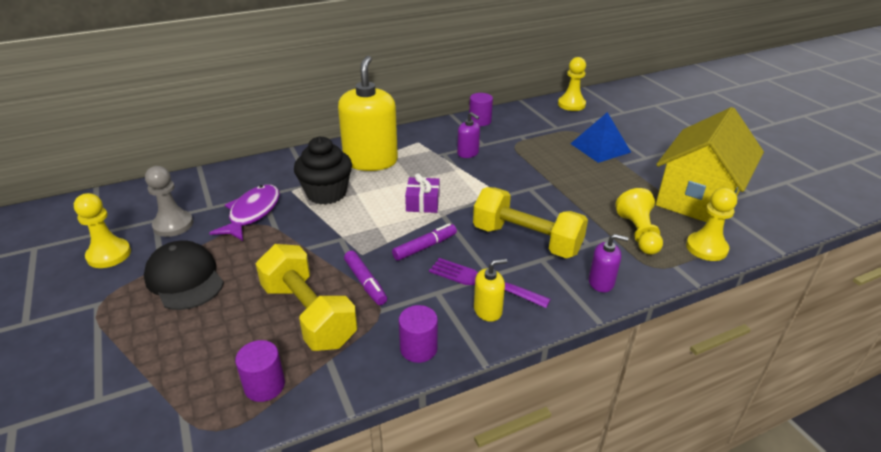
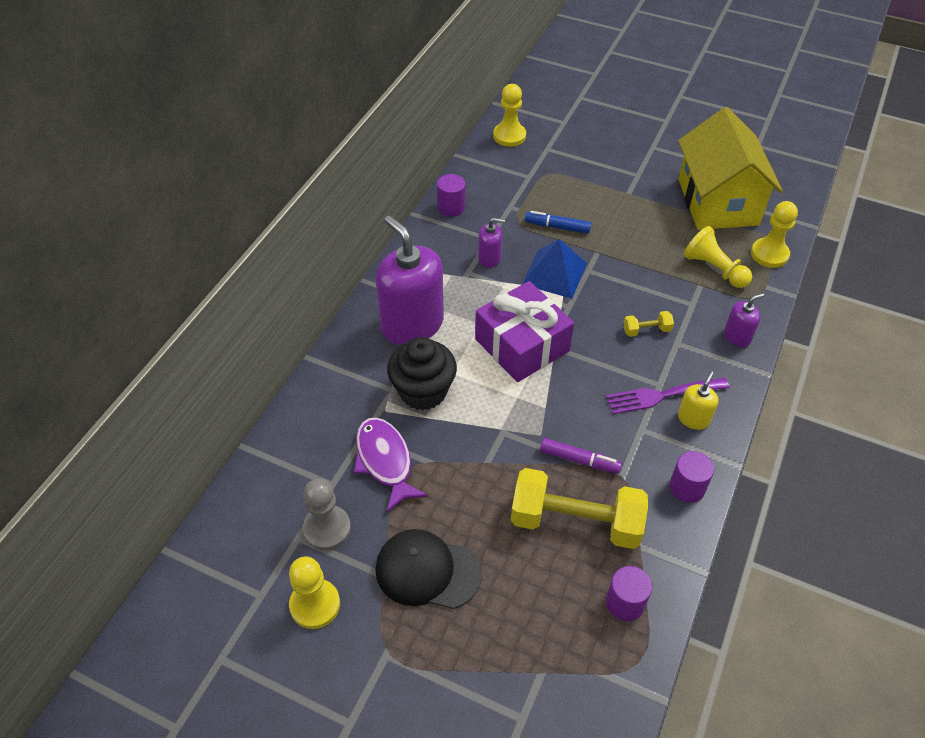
camera: 40 degrees left, 15 degrees up
yellow soap dispenser [338,56,398,171] -> purple soap dispenser [376,216,444,345]
purple marker [392,223,457,261] -> none
purple gift [405,173,440,213] -> purple gift [475,281,574,382], size x1.92
yellow dumbbell [473,187,588,258] -> yellow dumbbell [624,311,674,337], size x0.43
blue pyramid [570,112,631,163] -> blue pyramid moved to [522,239,587,299]
none -> blue marker [525,211,591,234]

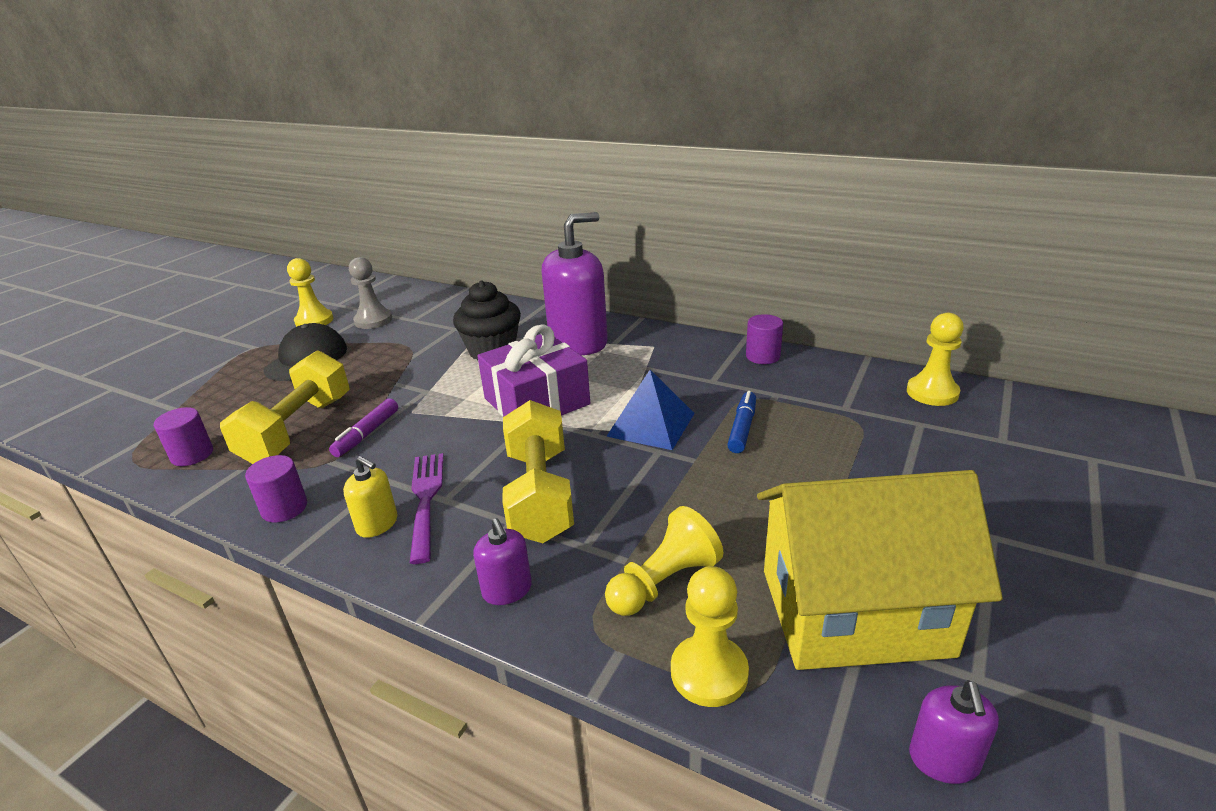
camera: 95 degrees right, 20 degrees down
purple fish [354,418,428,512] -> none
purple soap dispenser [478,218,505,268] -> purple soap dispenser moved to [909,680,999,784]
yellow dumbbell [624,311,674,337] -> yellow dumbbell [503,400,574,543], size x2.35

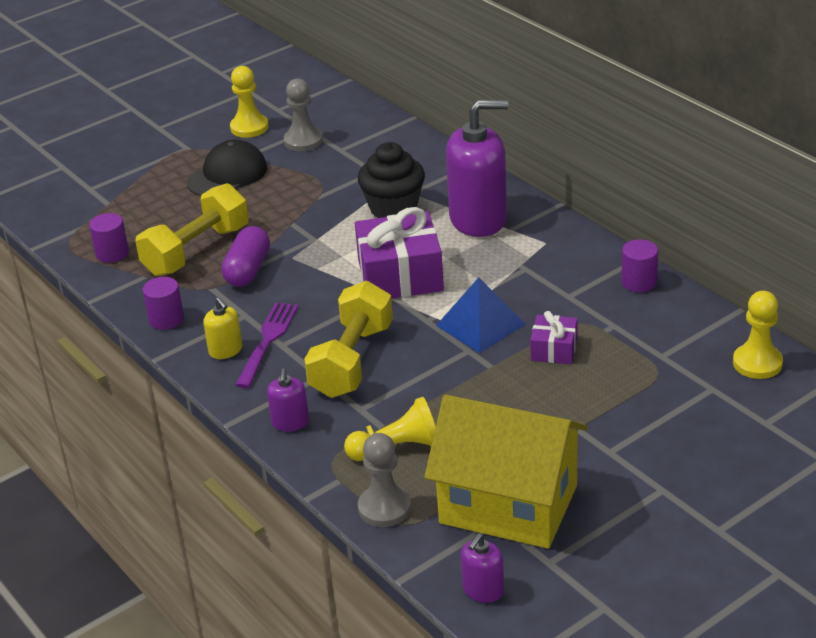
camera: 25 degrees right, 5 degrees up
purple marker [329,398,398,457] -> purple capsule [221,226,270,287]
yellow pawn [671,566,749,707] -> grey pawn [358,433,411,527]
blue marker [727,391,756,453] -> purple gift [530,311,578,364]

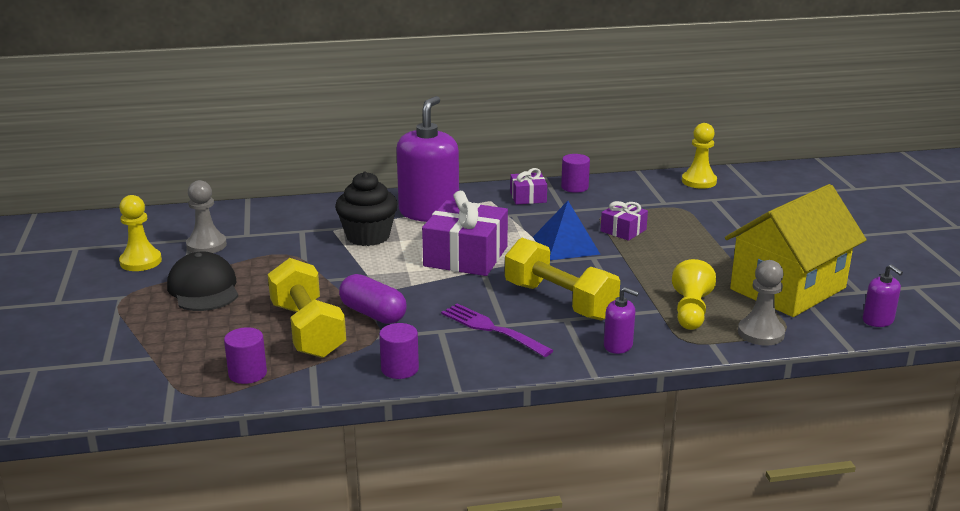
camera: 65 degrees left, 10 degrees down
yellow soap dispenser [203,297,242,359] -> none
none -> purple gift [510,168,547,205]

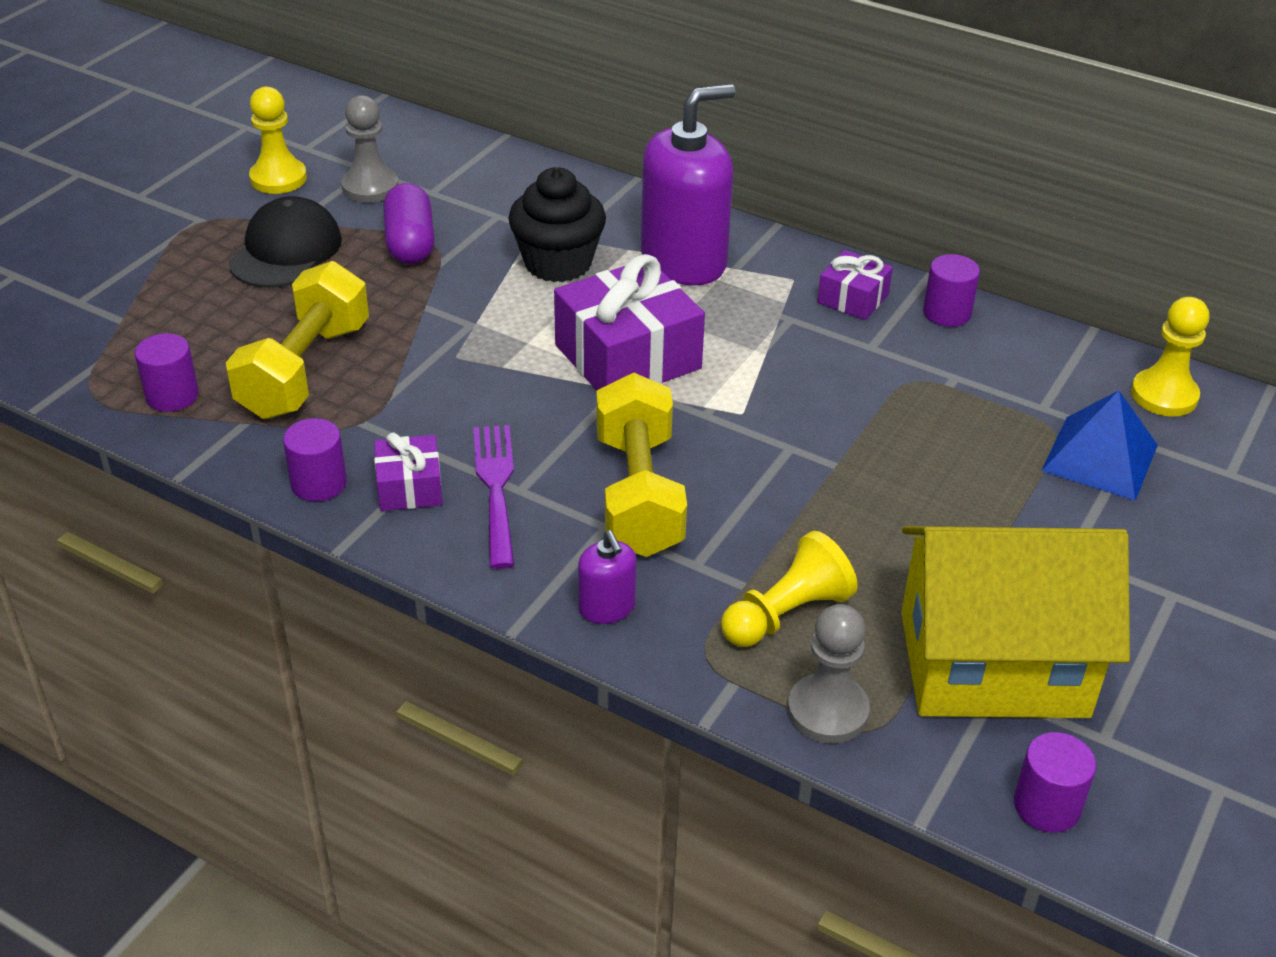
camera: 40 degrees right, 15 degrees up
purple capsule [339,274,407,324] -> purple capsule moved to [383,183,434,264]
blue pyramid [533,201,600,260] -> blue pyramid moved to [1041,390,1158,501]
purple gift [601,201,648,241] -> purple gift moved to [374,433,443,511]
purple soap dispenser [863,264,903,327] -> purple cylinder [1014,732,1096,833]

